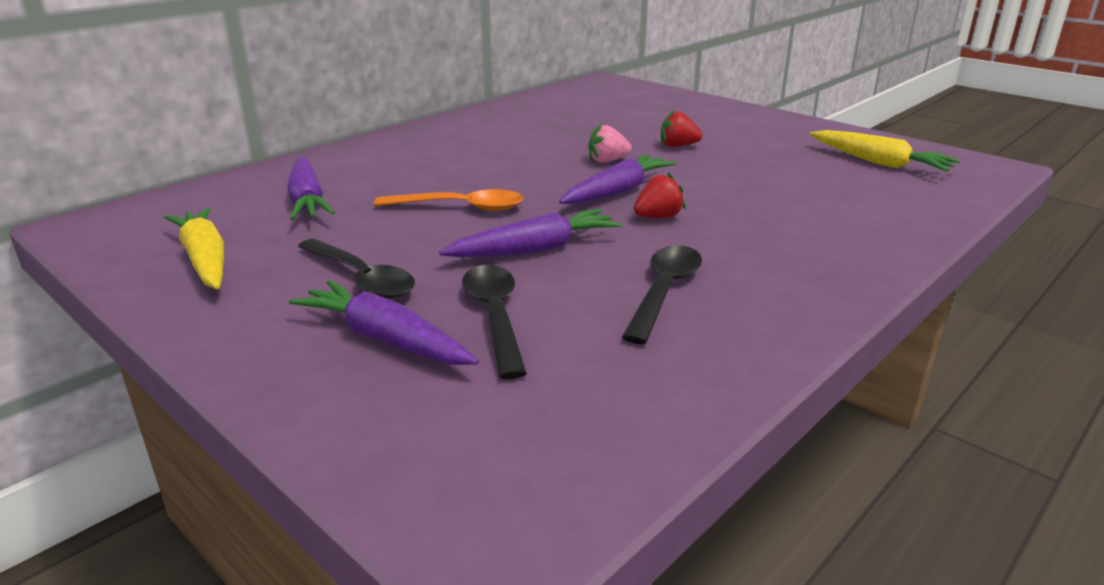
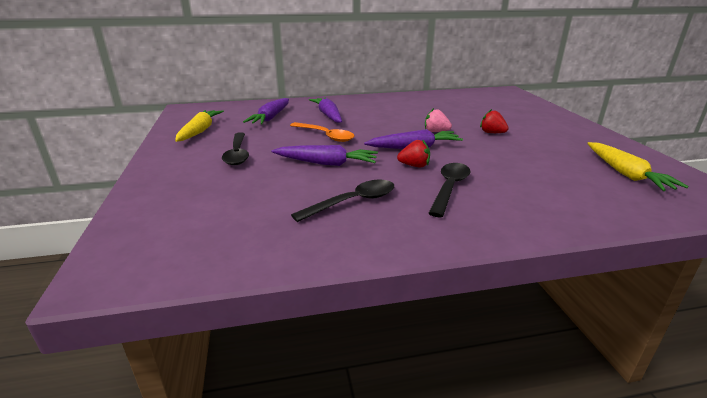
camera: 35 degrees right, 0 degrees up
purple carrot [289,280,479,365] -> purple carrot moved to [309,97,342,123]
black spoon [462,265,527,379] -> black spoon moved to [428,163,470,217]

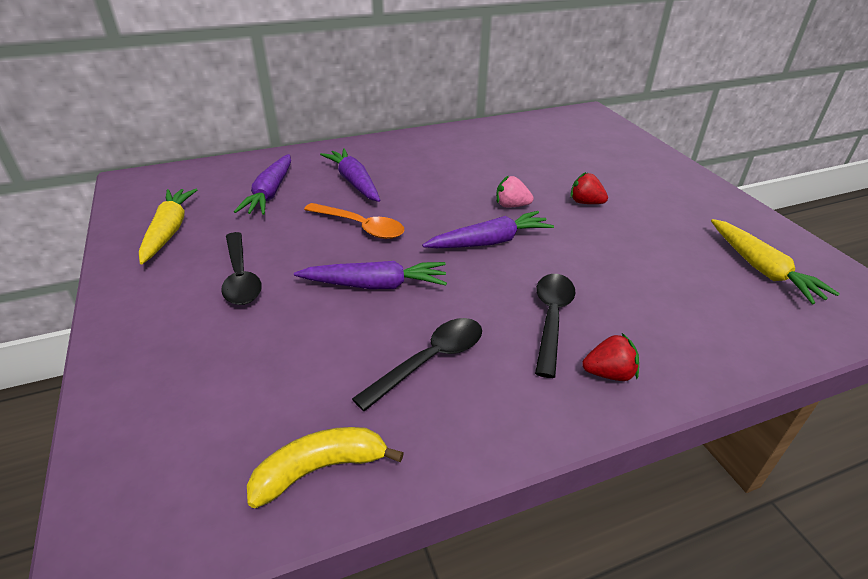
camera: 10 degrees left, 10 degrees up
red strawberry [397,139,430,167] -> red strawberry moved to [582,333,639,381]
none -> yellow banana [247,427,404,508]

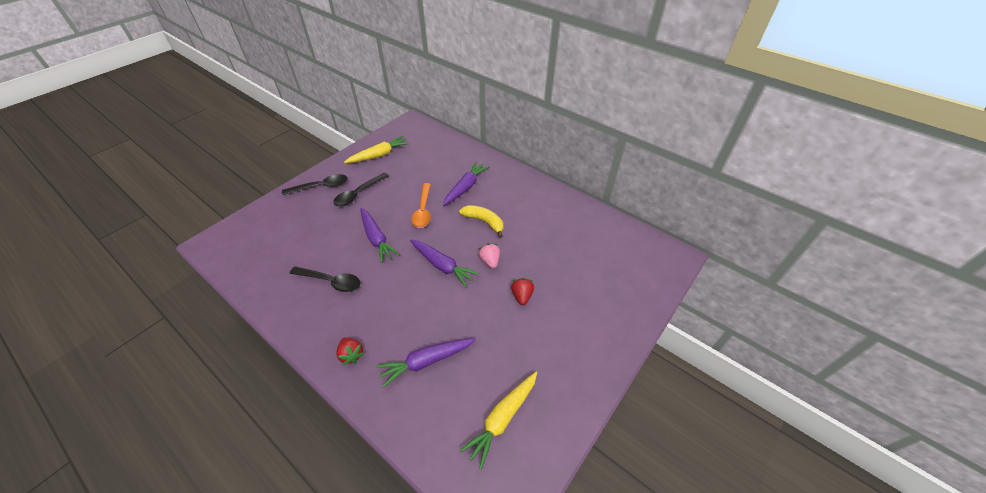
camera: 60 degrees right, 10 degrees up
purple carrot [234,154,291,215] -> purple carrot moved to [376,338,476,387]
yellow banana [247,427,404,508] -> yellow banana moved to [459,205,503,238]
black spoon [535,274,575,378] -> black spoon moved to [282,174,348,195]

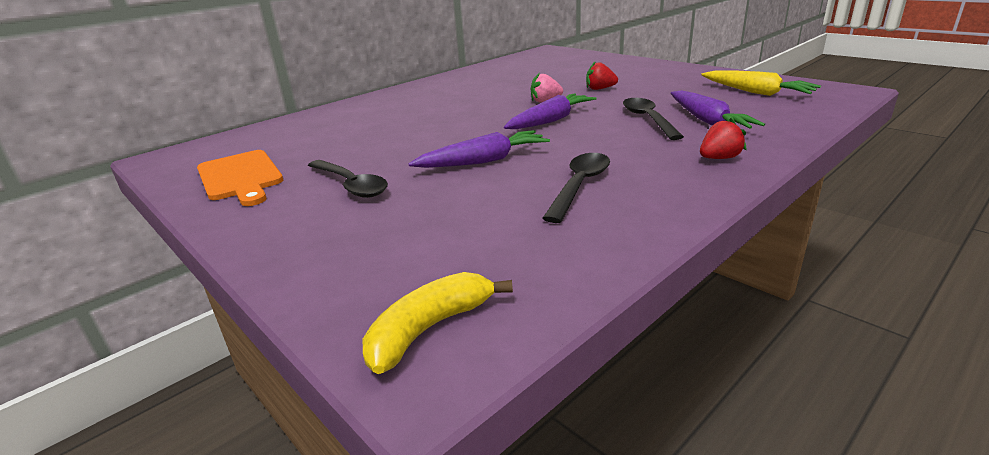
camera: 80 degrees left, 20 degrees down
black spoon [282,174,348,195] -> black spoon moved to [623,98,684,140]
yellow carrot [344,136,410,163] -> orange cutting board [197,150,283,206]
orange spoon [411,183,431,228] -> none
purple carrot [443,162,490,206] -> none
yellow banana [459,205,503,238] -> yellow banana moved to [363,272,513,374]

